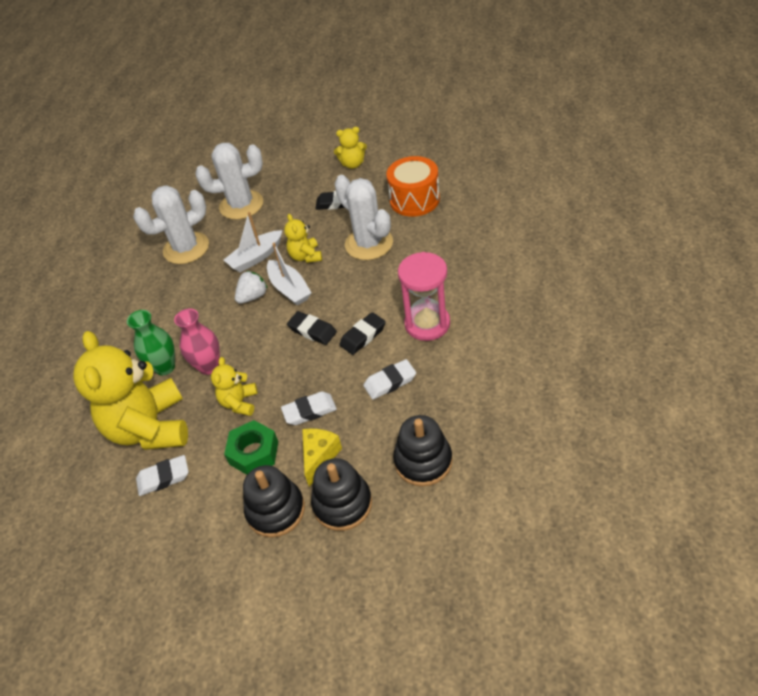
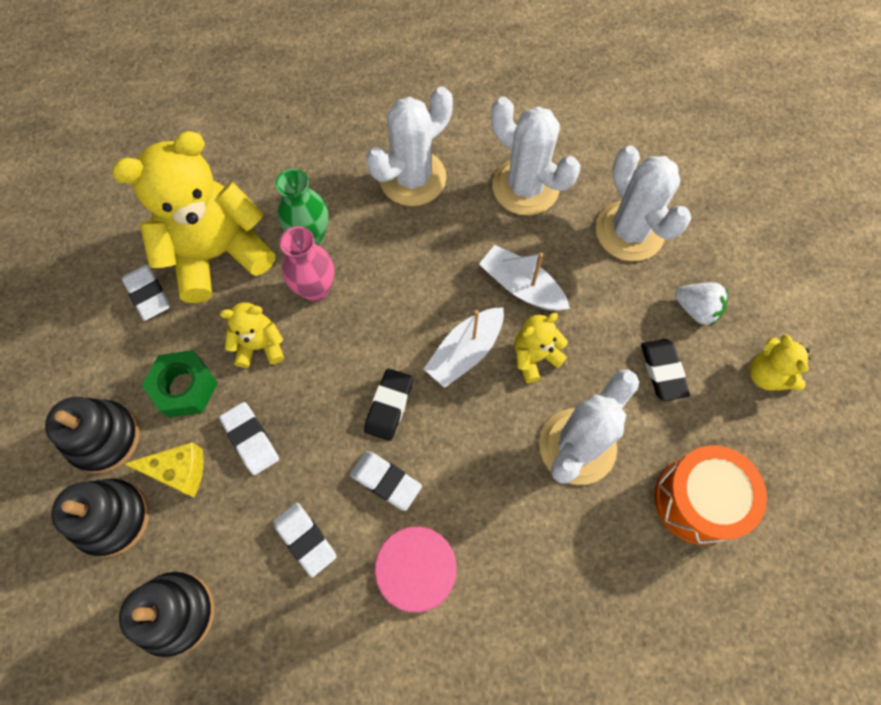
camera: 70 degrees right, 20 degrees up
white strawberry [235,271,268,304] -> white strawberry moved to [675,282,728,326]
black eraser [339,312,386,355] -> white eraser [350,451,422,511]
none -> white cactus [366,86,453,206]

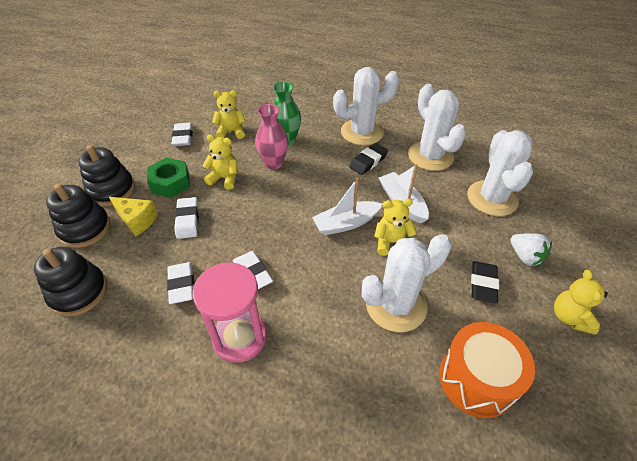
camera: 25 degrees right, 20 degrees down
yellow teddy bear [112,131,275,303] -> yellow teddy bear [212,90,246,139], size x0.47
black eraser [364,368,413,441] -> black eraser moved to [349,143,388,175]

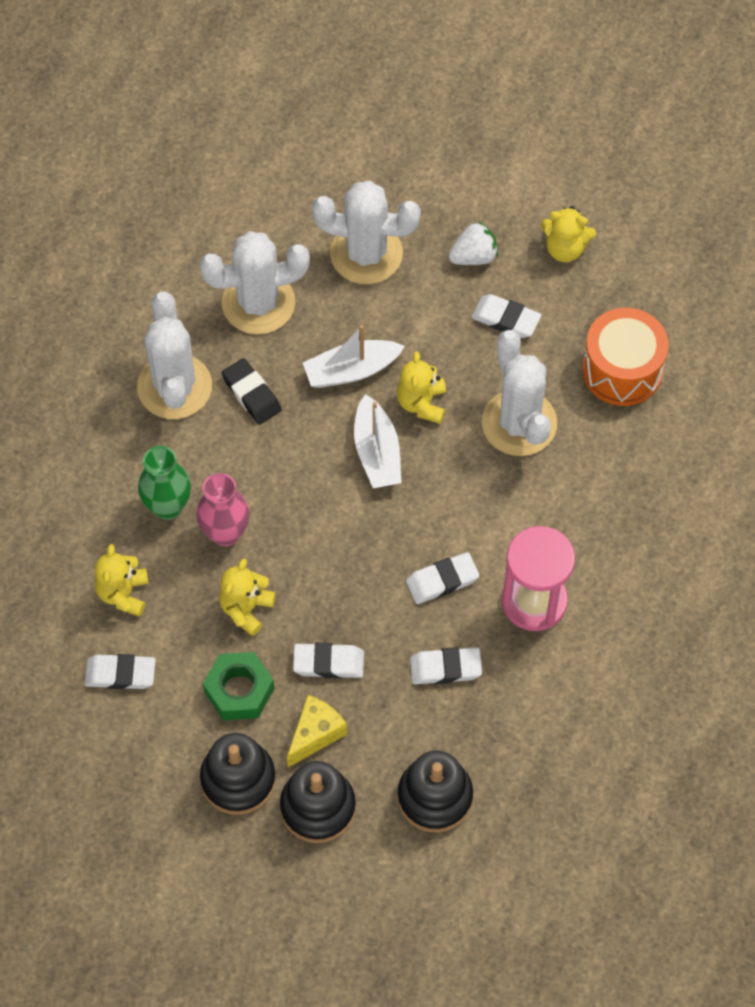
camera: 80 degrees left, 15 degrees up
black eraser [471,261,499,303] -> white eraser [471,294,542,338]

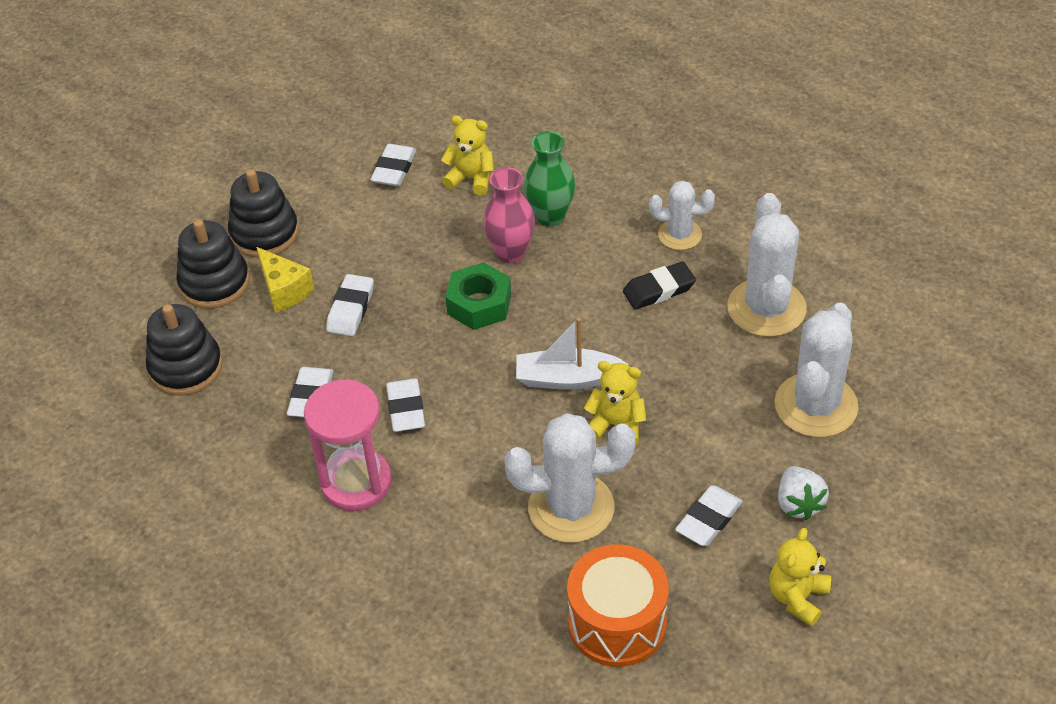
camera: 105 degrees right, 15 degrees down
white cactus [137,292,212,419] -> white cactus [649,181,715,250], size x0.58
green nut [203,652,274,720] -> green nut moved to [445,262,511,330]
yellow teddy bear [219,559,276,636] -> none
white boat [303,325,405,388] -> none

